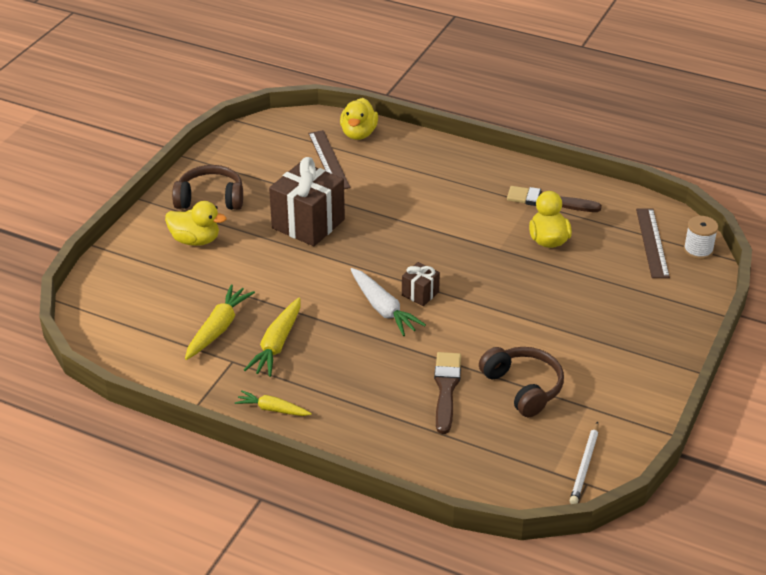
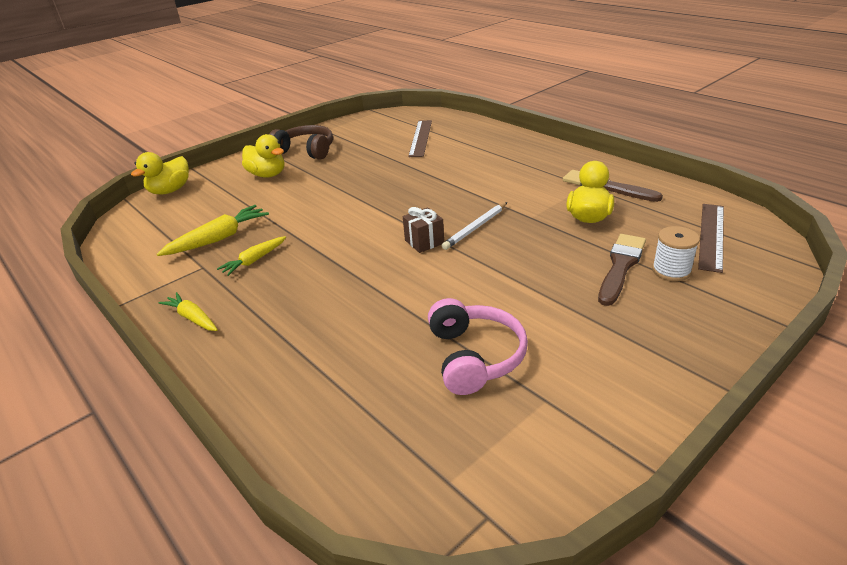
camera: 25 degrees right, 5 degrees down
yellow carrot [244,298,301,377] -> yellow carrot [217,236,286,276], size x0.64
brown gift [269,157,345,246] -> none
yellow duck [340,98,378,140] -> yellow duck moved to [131,152,189,195]
white carrot [350,268,426,336] -> none
brown brush [434,352,461,434] -> brown brush moved to [598,234,646,306]
brown headphones [479,347,564,417] -> pink headphones [428,298,528,395]
white pencil [569,422,599,504] -> white pencil moved to [442,202,507,250]
white spool [684,216,718,259] -> white spool moved to [652,226,700,281]

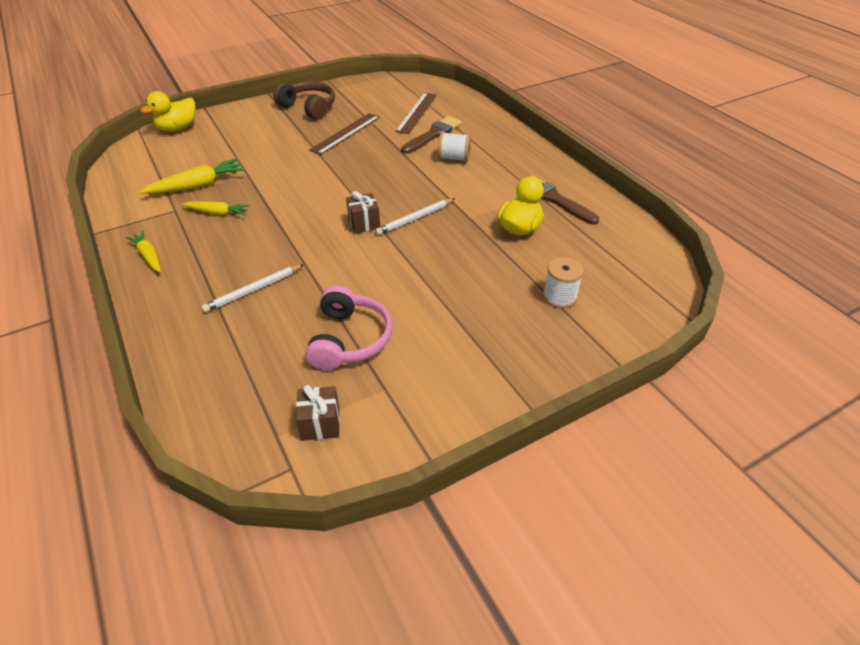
camera: 10 degrees right, 10 degrees up
yellow carrot [217,236,286,276] -> yellow carrot turned 135 degrees counterclockwise [182,201,250,215]
yellow duck [242,134,285,178] -> none
brown brush [598,234,646,306] -> brown brush moved to [401,116,462,154]
brown ruler [698,204,724,273] -> brown ruler moved to [309,113,380,155]
none -> white pencil [201,264,304,312]
none -> brown gift [296,385,340,441]
none -> white spool [438,132,471,162]

